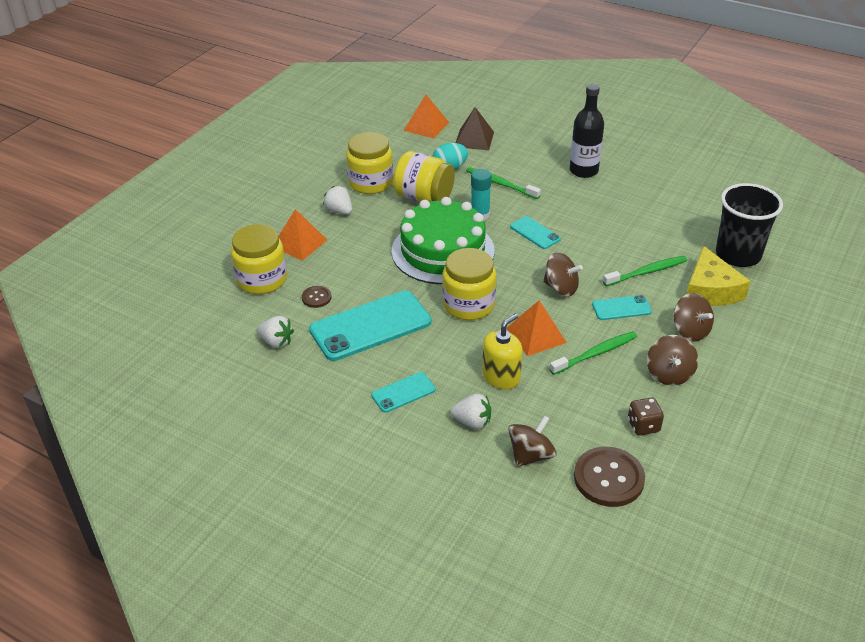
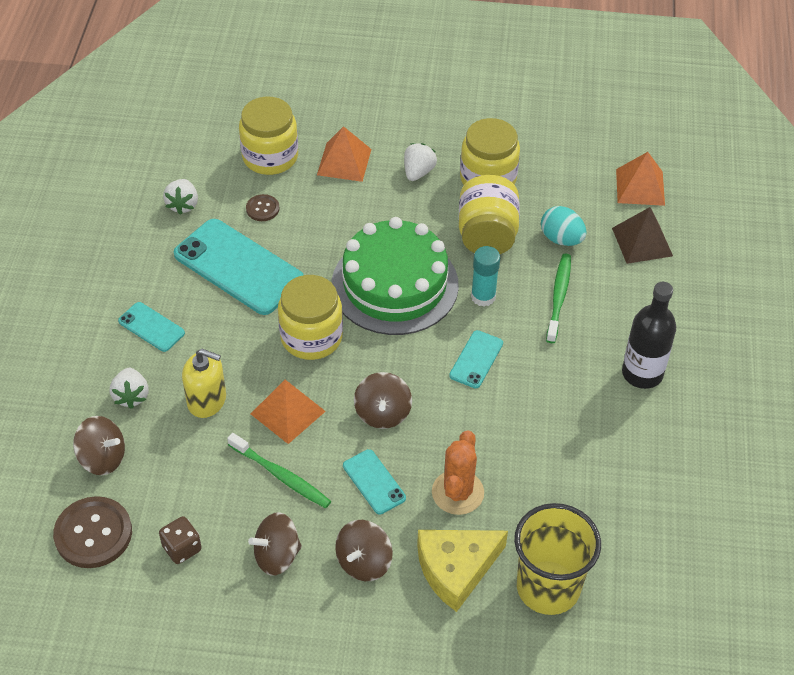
camera: 65 degrees right, 10 degrees up
green toothbrush [603,256,687,286] -> orange cactus [432,430,484,515]
black cup [716,183,783,267] -> yellow cup [514,503,601,615]

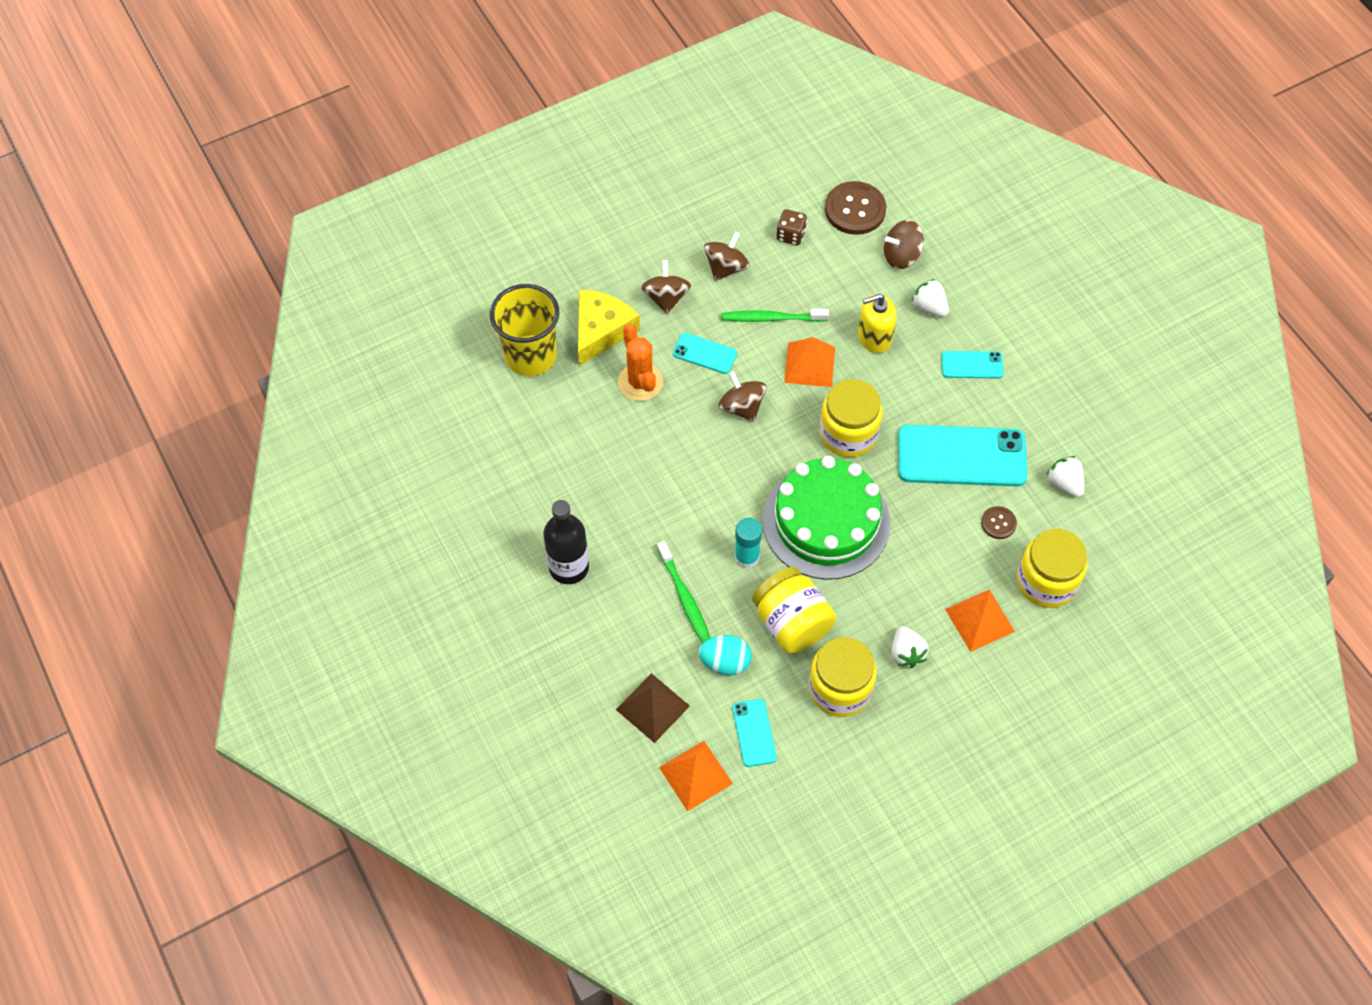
camera: 145 degrees right, 10 degrees up
turquoise phone [449,330,503,389] -> turquoise phone moved to [732,699,777,767]

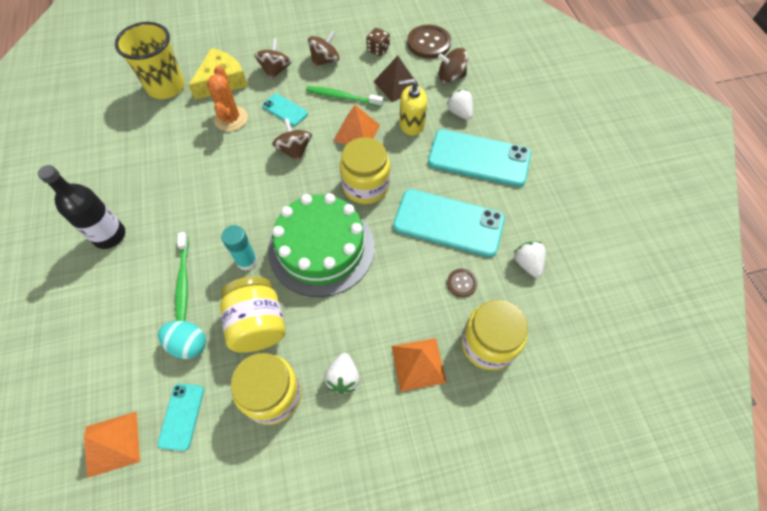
camera: 15 degrees right, 0 degrees up
brown pyramid [616,673,690,743] -> brown pyramid moved to [373,56,418,102]
turquoise phone [941,351,1004,378] -> turquoise phone [428,129,531,187], size x2.03

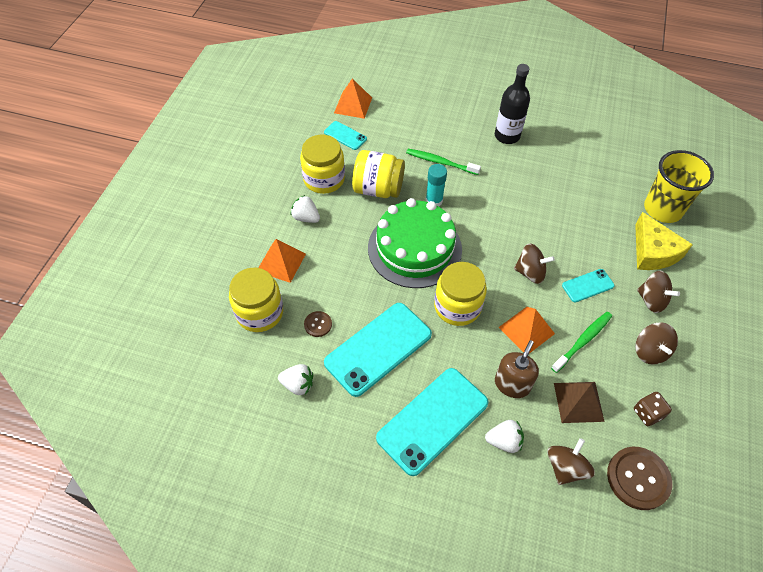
camera: 120 degrees right, 5 degrees down
turquoise egg [158,321,206,359] -> none
orange cactus [207,66,248,131] -> none
yellow soap dispenser [399,79,427,136] -> brown soap dispenser [495,340,539,398]

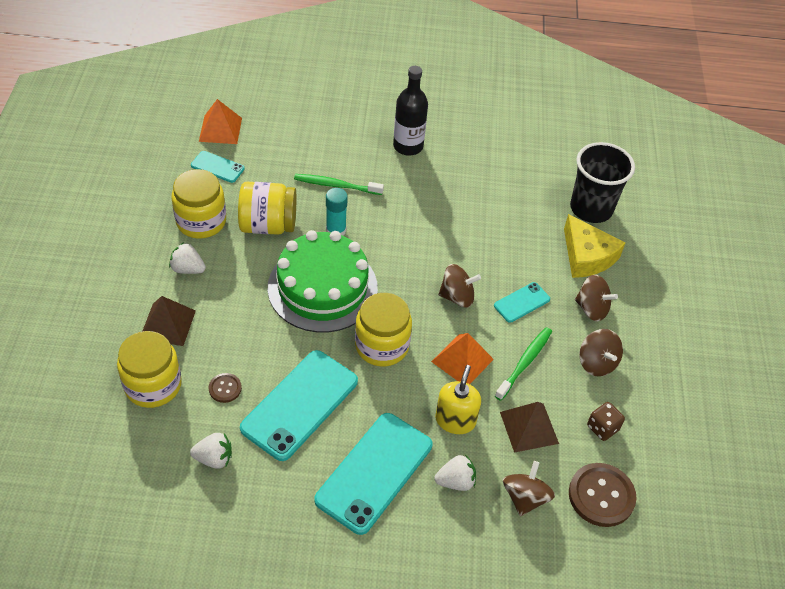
camera: 15 degrees left, 5 degrees down
orange pyramid [258,239,306,283] -> brown pyramid [143,296,196,346]
brown soap dispenser [495,340,539,398] -> yellow soap dispenser [435,365,481,434]
yellow cup [644,150,714,223] -> black cup [570,142,635,223]

